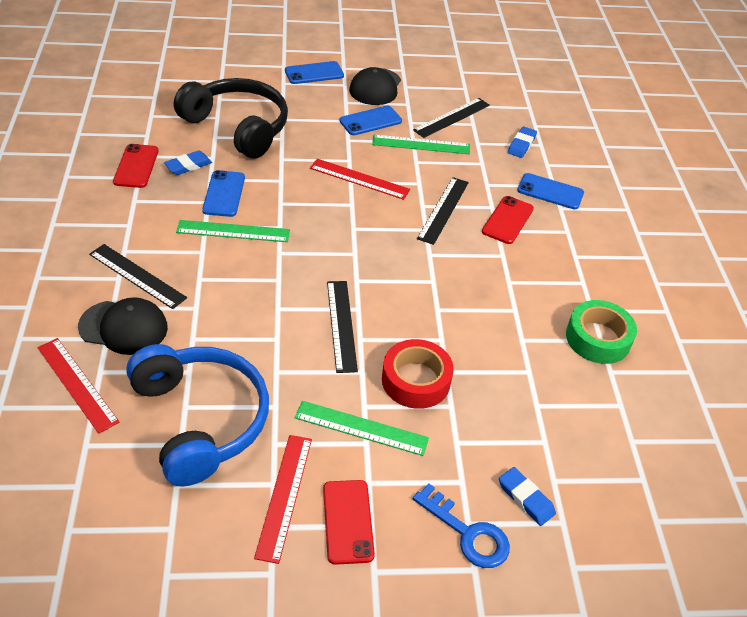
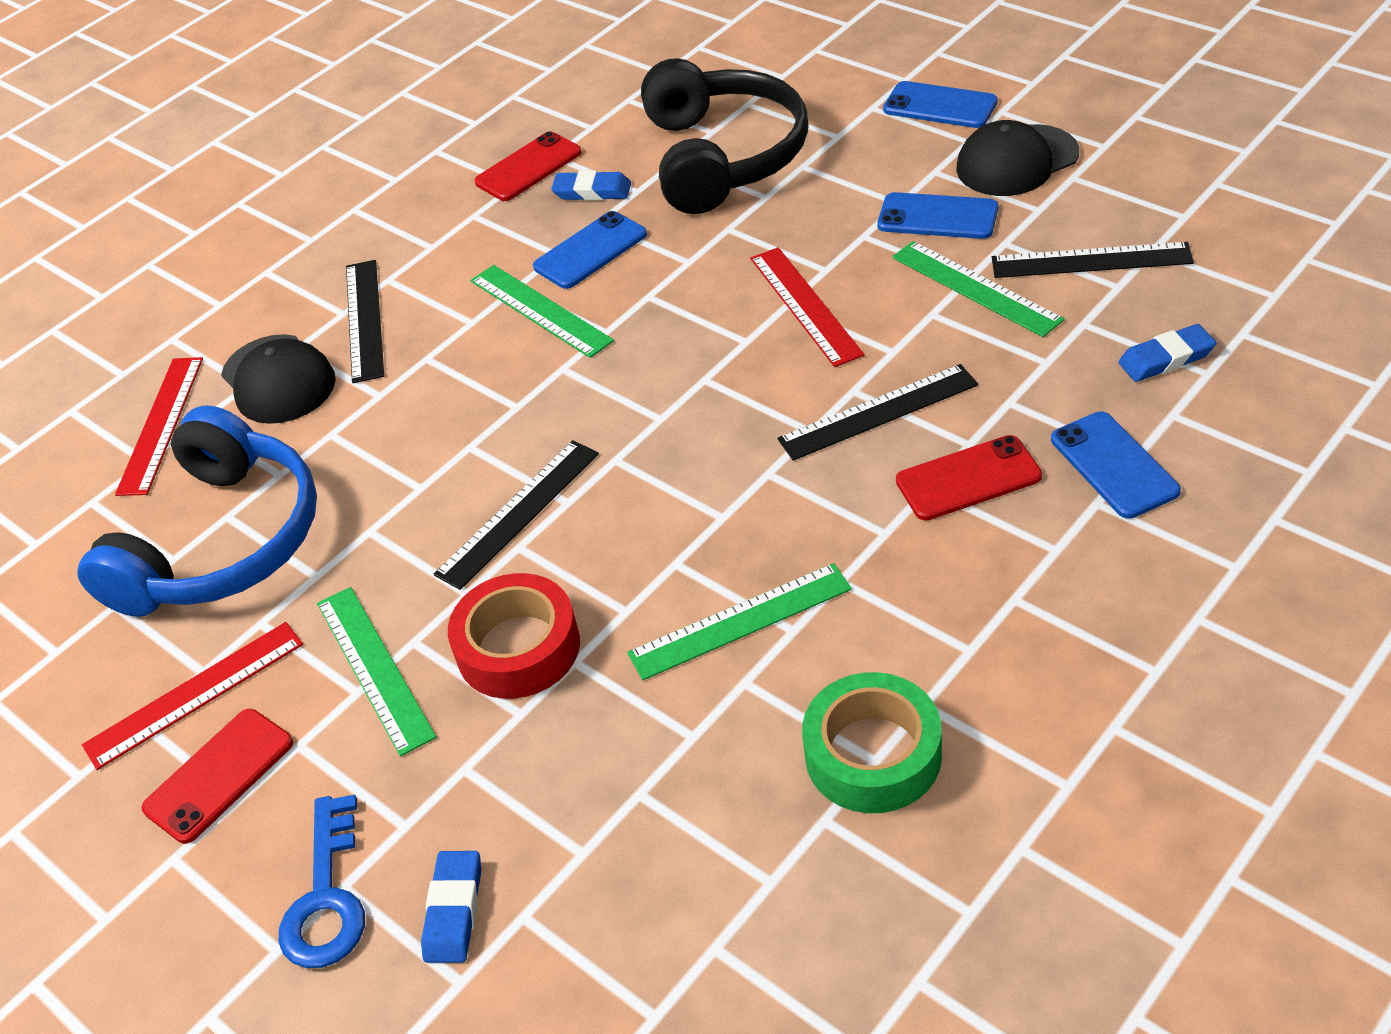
camera: 55 degrees right, 0 degrees up
none -> green ruler [627,563,852,680]

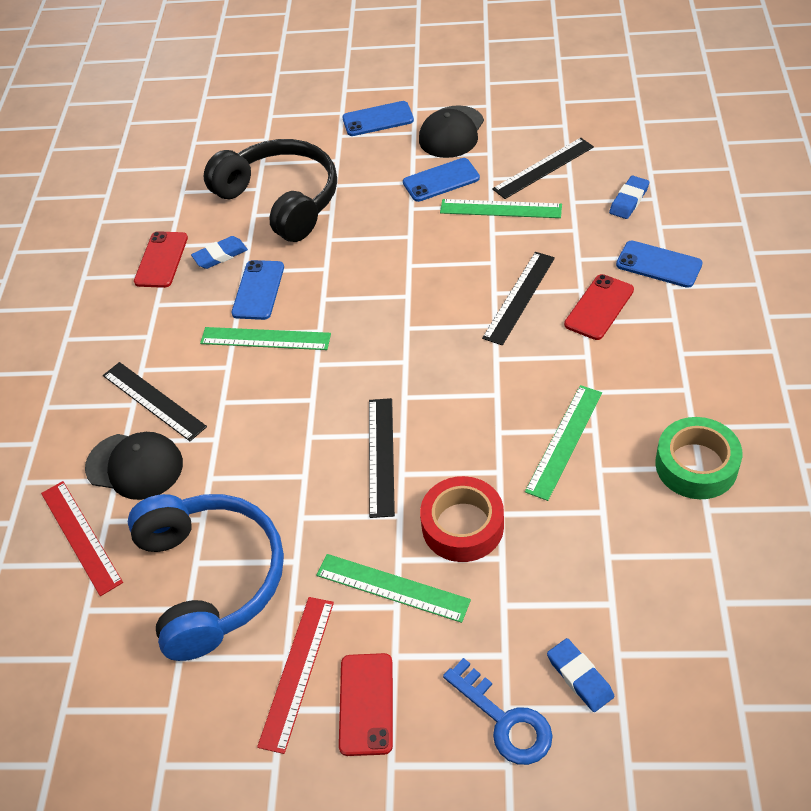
camera: 40 degrees left, 5 degrees up
red ruler [750,247,864,367] -> none

